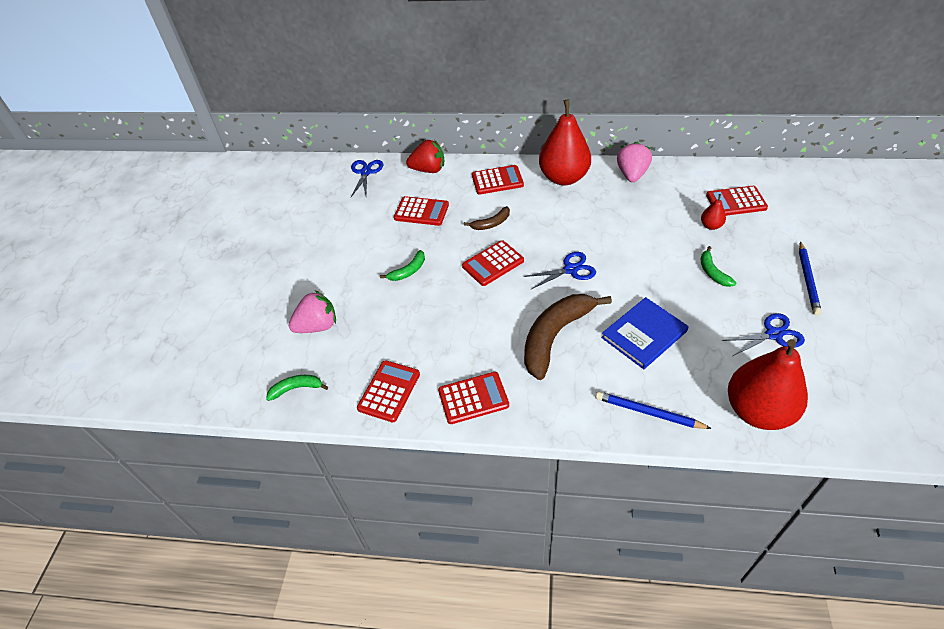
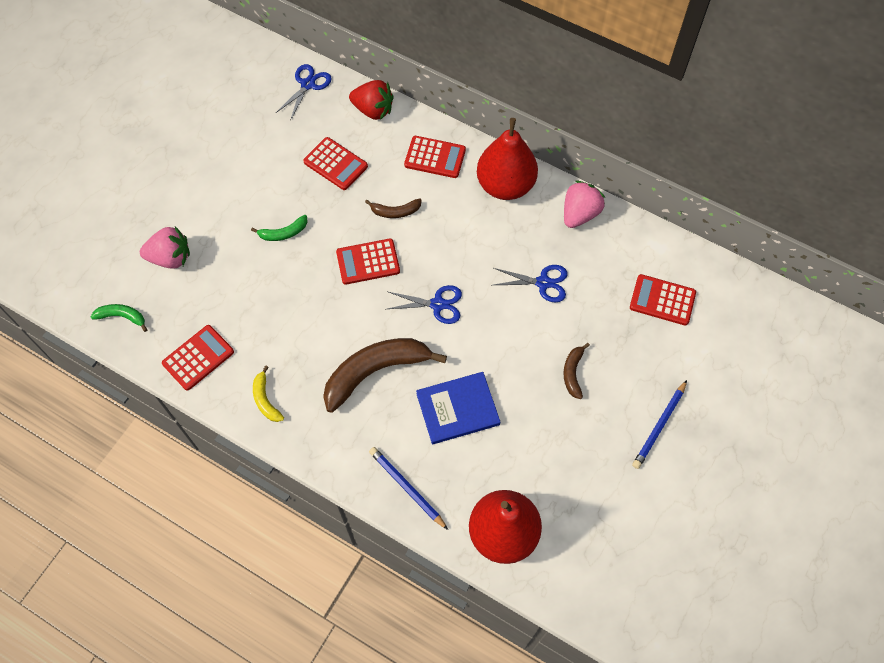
camera: 20 degrees right, 15 degrees up
red calculator [438,372,509,424] -> yellow banana [253,366,284,422]
red pear [701,194,726,230] -> none
green banana [701,246,737,287] -> brown banana [564,343,590,399]
blue scissors [722,313,805,356] -> blue scissors moved to [494,265,567,303]

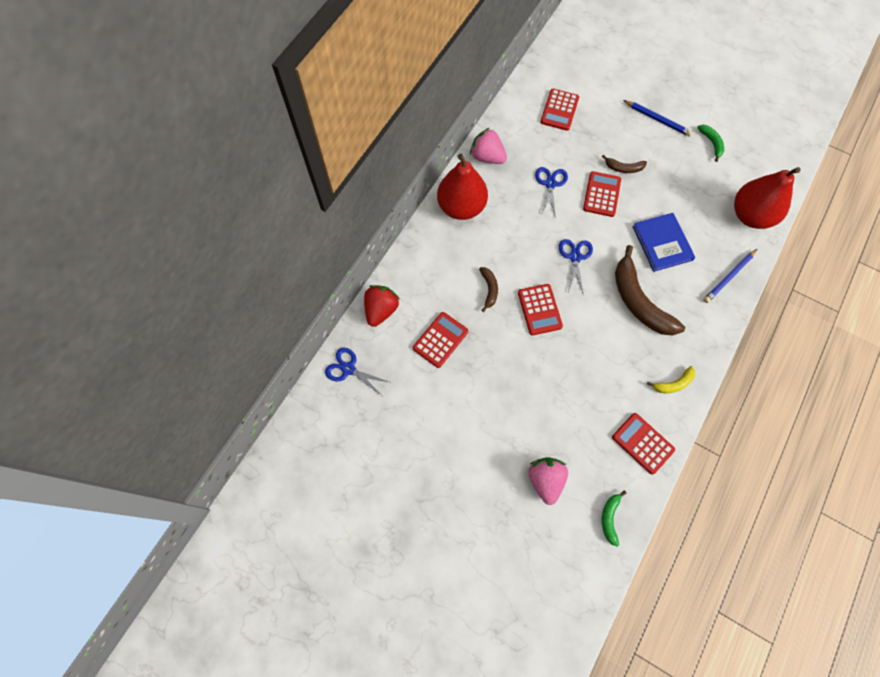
camera: 90 degrees left, 5 degrees up
green banana [251,215,308,241] -> green banana moved to [697,125,724,162]
red calculator [404,136,466,178] -> red calculator moved to [583,171,621,217]

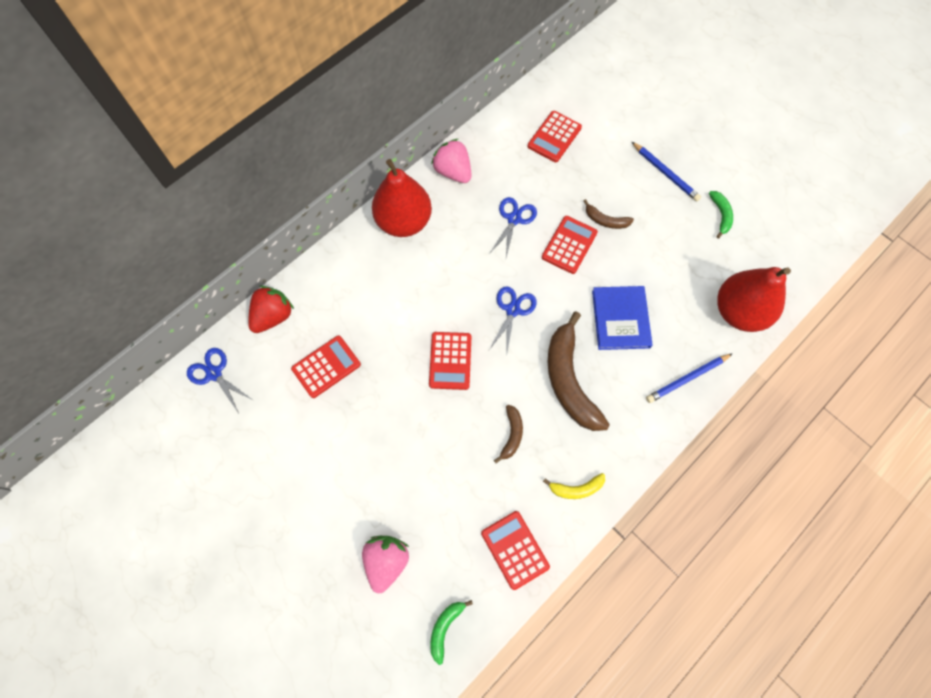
camera: 15 degrees right, 0 degrees up
brown banana [479,267,498,312] -> brown banana moved to [494,405,523,463]

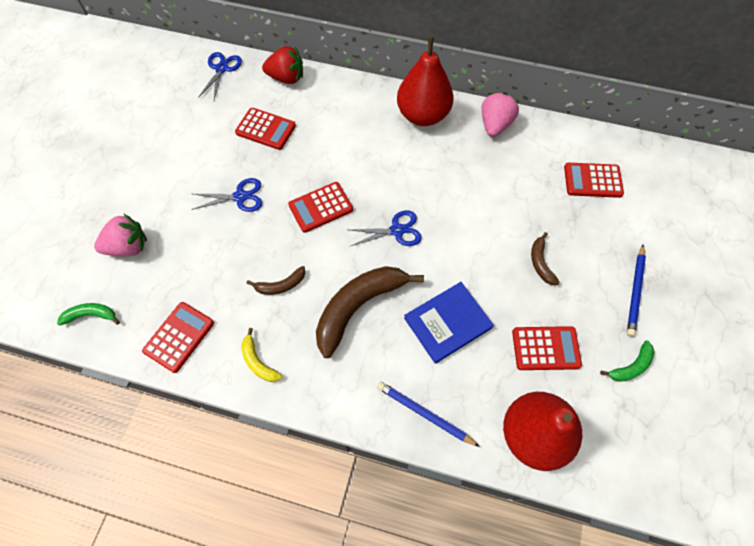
camera: 60 degrees right, 5 degrees down
blue scissors [489,197,537,257] -> blue scissors moved to [192,178,262,212]
red calculator [542,216,598,274] -> red calculator moved to [512,326,582,370]

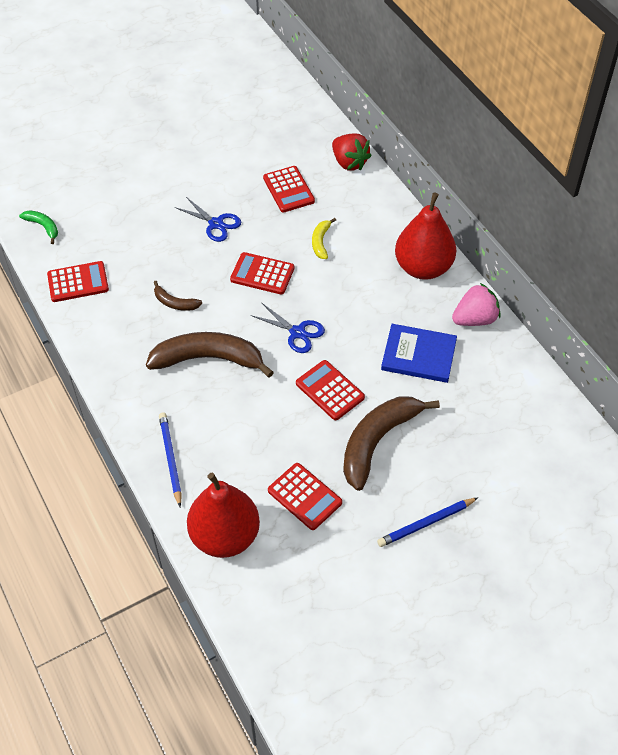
camera: 45 degrees right, 10 degrees down
pink strawberry [94,214,147,257] -> none
blue scissors [198,52,242,99] -> none
yellow banana [241,328,282,382] -> yellow banana moved to [312,218,336,259]
blue book [404,282,494,364] -> blue book moved to [381,324,457,383]
brown banana [531,232,560,285] -> brown banana [343,397,440,491], size x2.12
red calculator [564,163,624,198] -> red calculator moved to [296,360,365,420]
green banana [600,341,654,382] -> none

